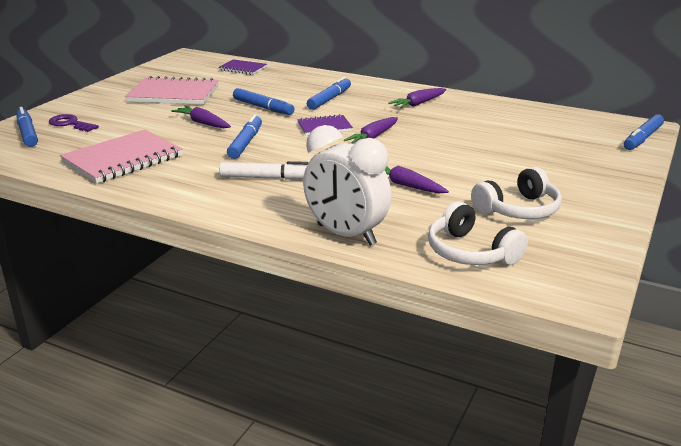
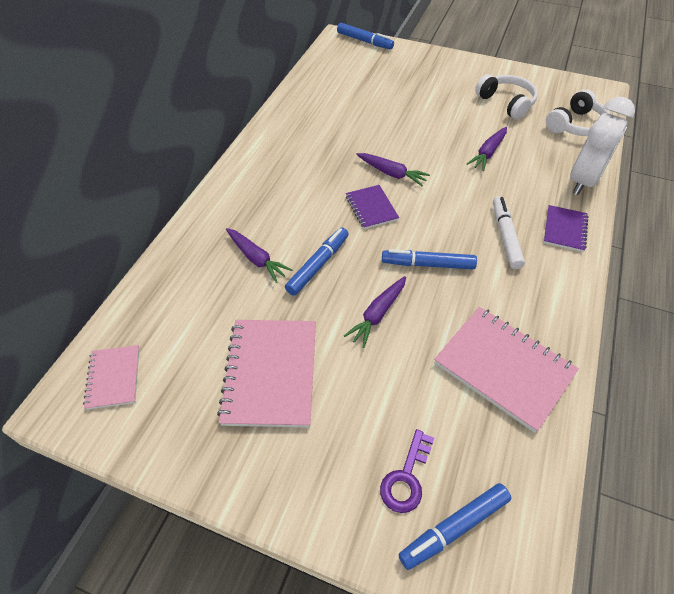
camera: 95 degrees left, 25 degrees up
purple notebook [218,59,267,75] -> purple notebook moved to [543,205,589,252]
blue marker [307,77,351,110] -> none
purple carrot [388,88,446,108] -> purple carrot moved to [226,228,292,283]
none -> pink notebook [83,345,139,410]

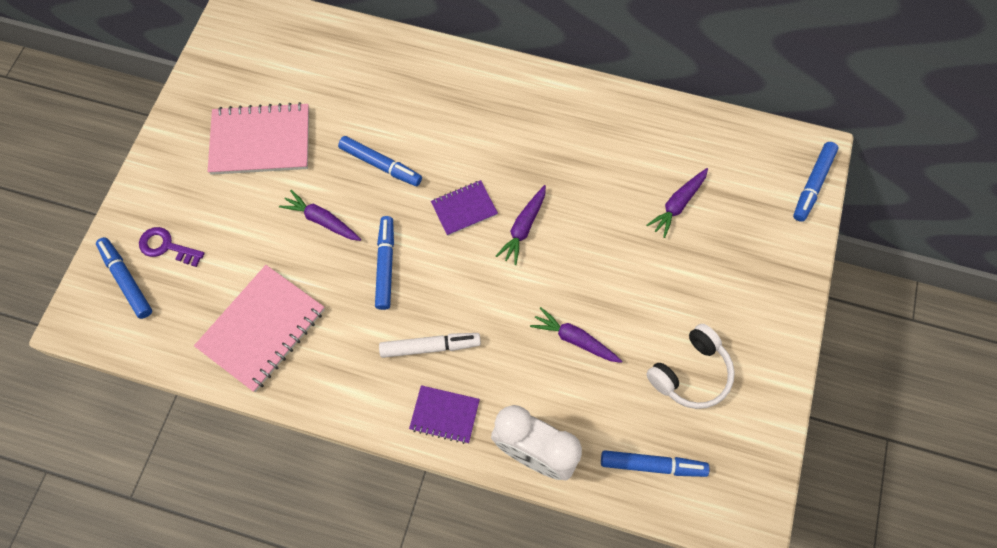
camera: 85 degrees right, 15 degrees up
pink notebook [83,345,139,410] -> none
purple carrot [226,228,292,283] -> purple carrot moved to [646,168,708,238]
white headphones [546,89,610,136] -> blue marker [601,450,709,477]

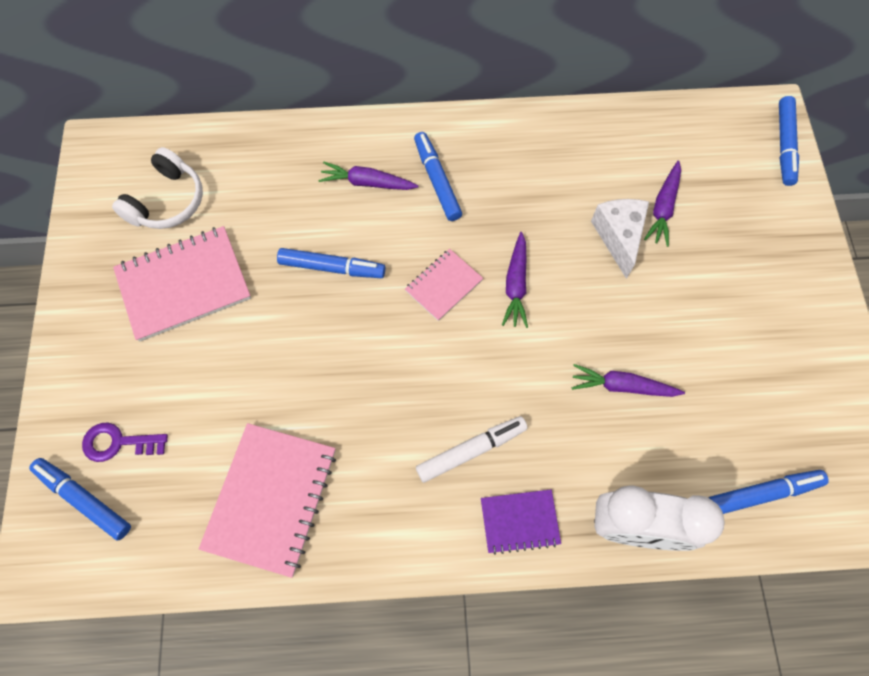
camera: 20 degrees left, 0 degrees up
purple carrot [279,190,361,241] -> purple carrot moved to [319,162,419,190]
blue marker [375,216,394,310] -> blue marker moved to [414,132,462,221]
purple notebook [431,180,498,236] -> pink notebook [405,249,483,321]
white headphones [646,324,735,409] -> white headphones moved to [112,147,203,229]
none -> white cheese [591,199,649,279]

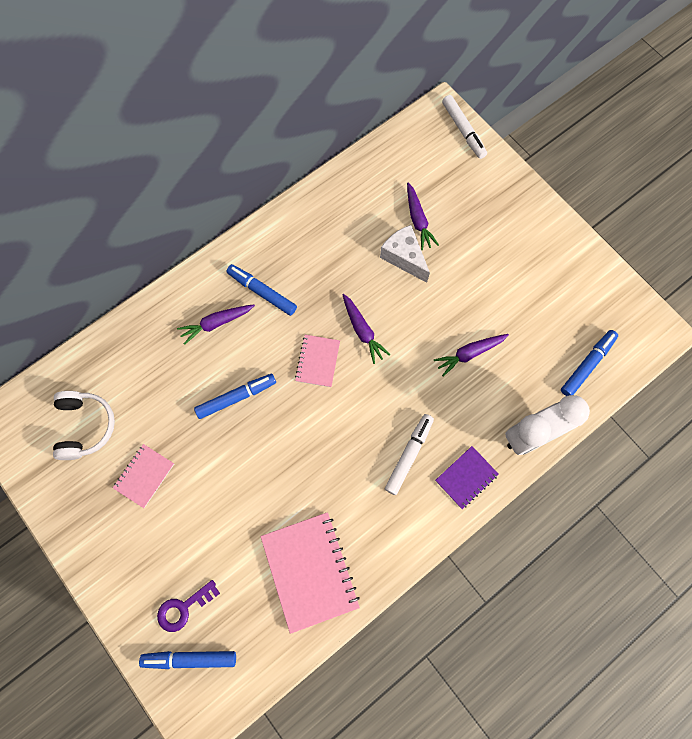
camera: 35 degrees left, 5 degrees up
pink notebook [113,226,251,342] -> pink notebook [113,444,174,508], size x0.55
blue marker [779,96,799,186] -> white marker [442,95,487,159]

